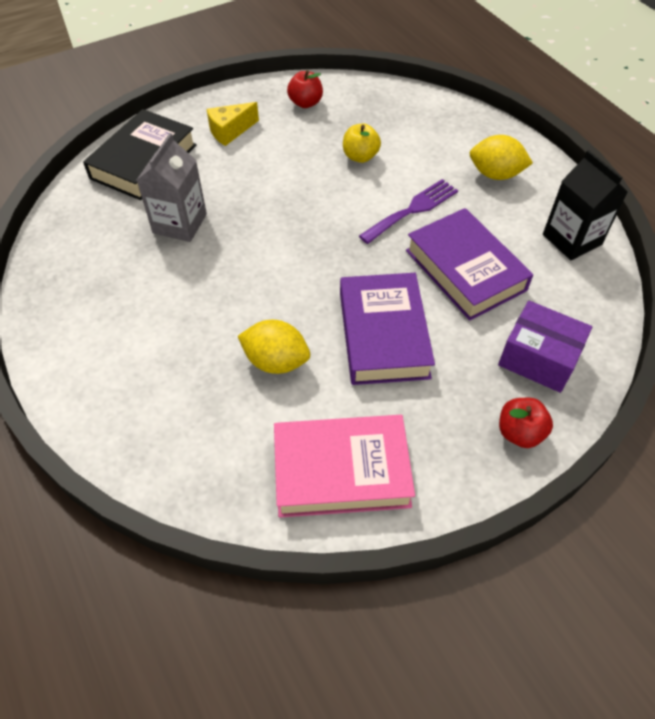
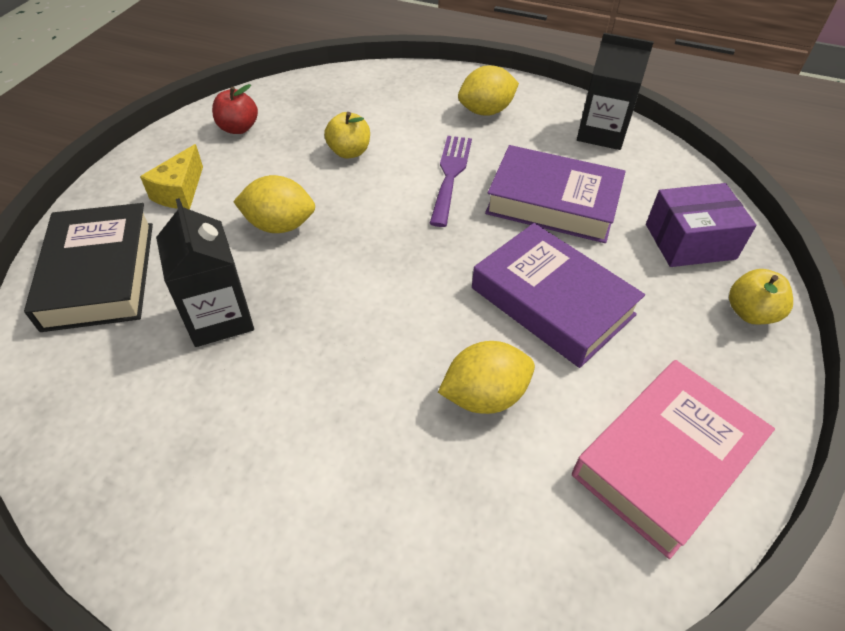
camera: 40 degrees left, 5 degrees down
grey carton [137,133,207,242] -> black carton [156,198,254,347]
red apple [499,398,553,448] -> yellow apple [729,269,793,324]
none -> yellow lemon [233,175,315,233]

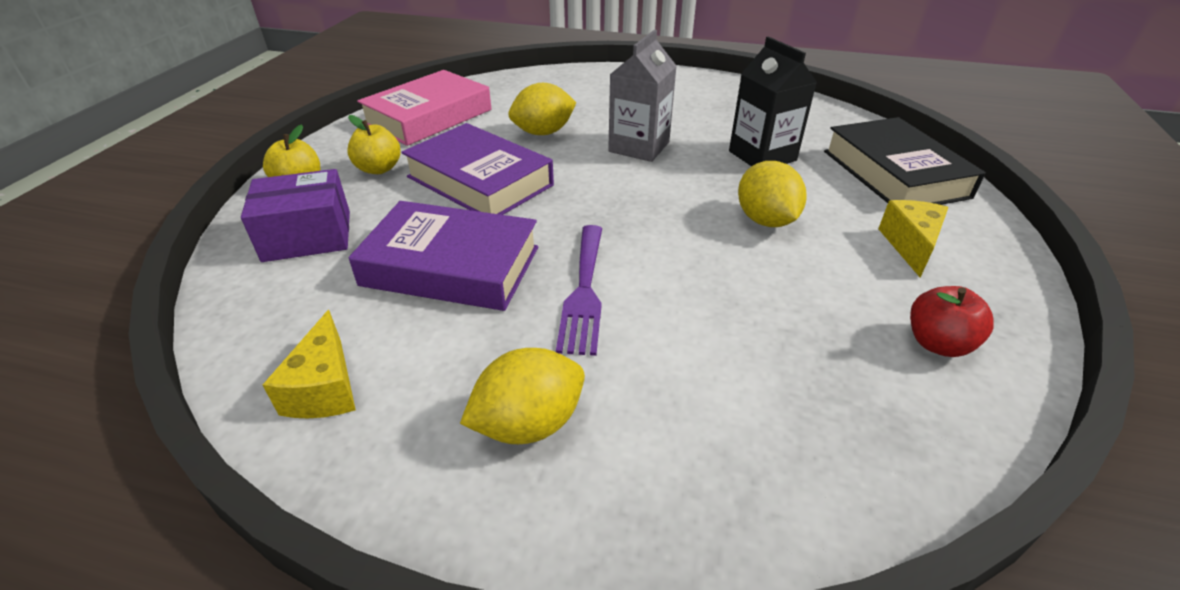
camera: 175 degrees right, 10 degrees down
yellow lemon [233,175,315,233] -> yellow lemon turned 75 degrees clockwise [738,161,807,227]
yellow apple [324,112,370,159] -> yellow apple moved to [347,115,401,174]
black carton [577,33,654,150] -> yellow cheese [263,310,356,418]
none -> grey carton [608,30,677,162]

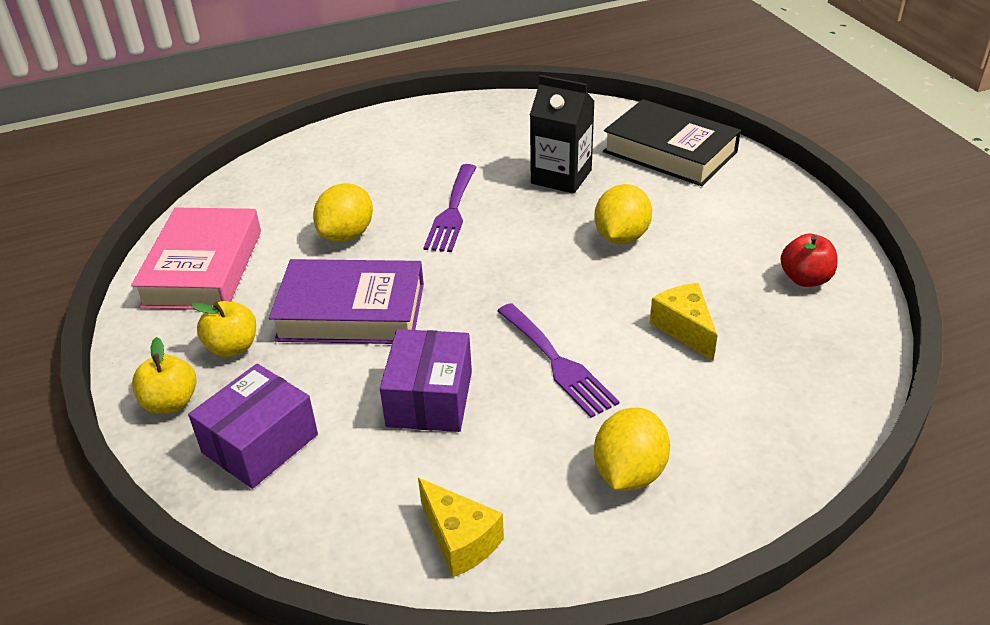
camera: 35 degrees left, 0 degrees up
purple book [349,201,538,311] -> purple box [380,329,472,432]
grey carton [608,30,677,162] -> purple fork [424,164,476,252]
yellow lemon [738,161,807,227] -> yellow lemon turned 75 degrees clockwise [594,184,652,244]
yellow cheese [878,200,948,277] -> yellow cheese moved to [650,283,718,361]

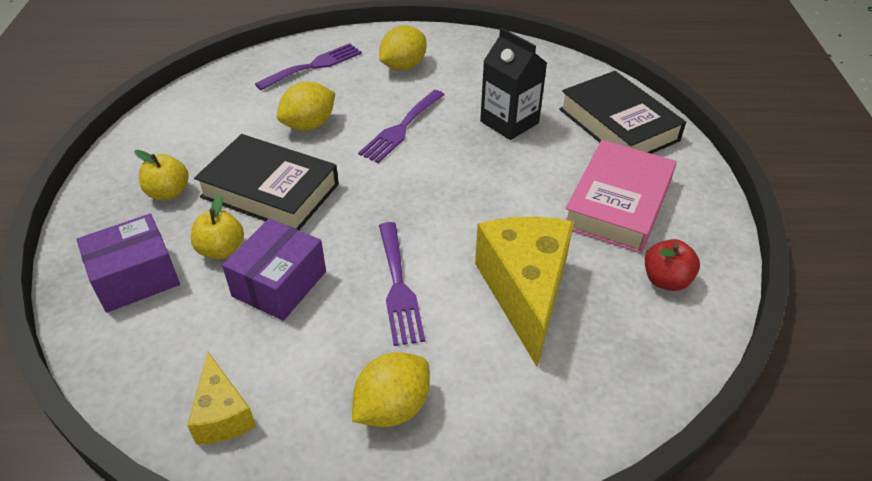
camera: 20 degrees right, 5 degrees up
pink book [131,207,261,310] -> pink book moved to [565,140,677,253]
yellow apple [132,337,196,414] -> yellow apple moved to [191,195,244,259]
purple book [269,259,424,344] -> black book [194,134,339,230]
yellow lemon [594,184,652,244] -> yellow lemon moved to [379,26,426,70]
yellow cheese [650,283,718,361] -> yellow cheese [475,217,574,367], size x1.89
none -> purple fork [255,43,362,90]

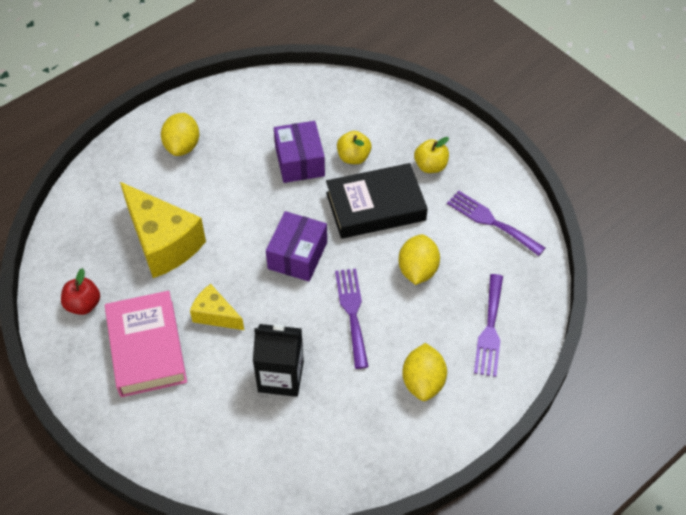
camera: 140 degrees right, 10 degrees up
purple box [76,214,180,313] -> purple box moved to [266,211,327,281]
yellow cheese [187,352,256,445] -> yellow cheese moved to [190,284,244,330]
purple fork [379,222,425,346] -> purple fork moved to [447,191,545,256]
black book [559,71,686,154] -> none

